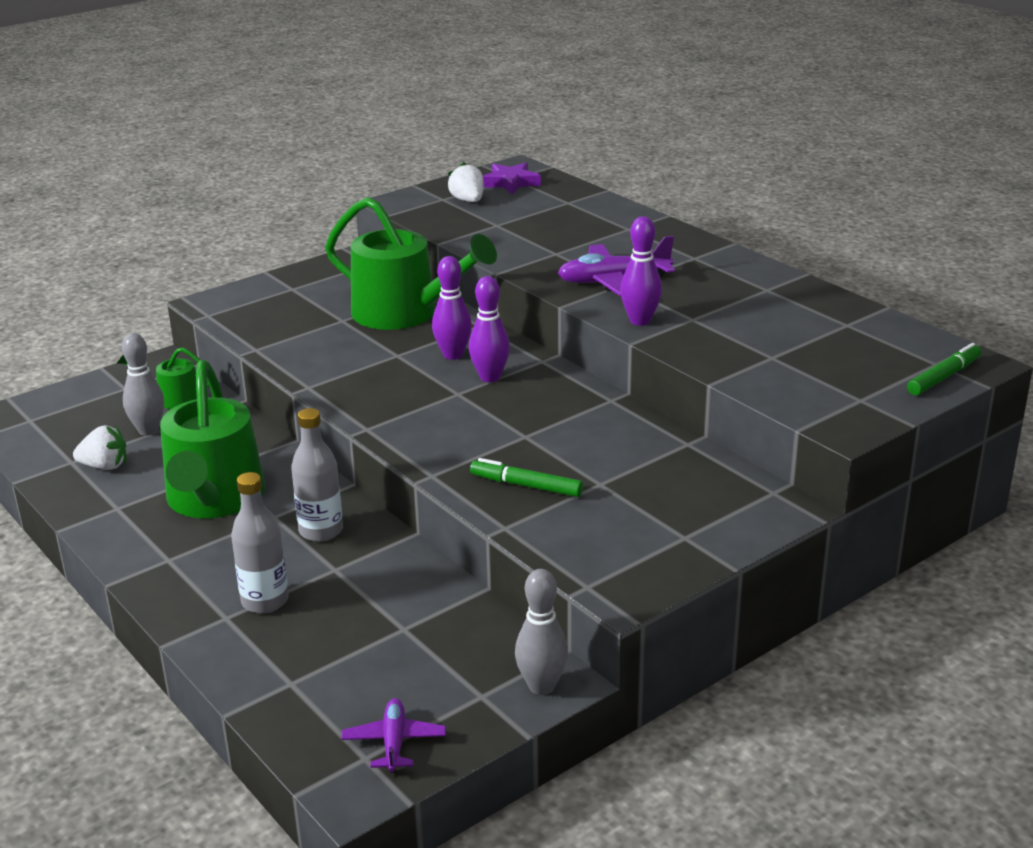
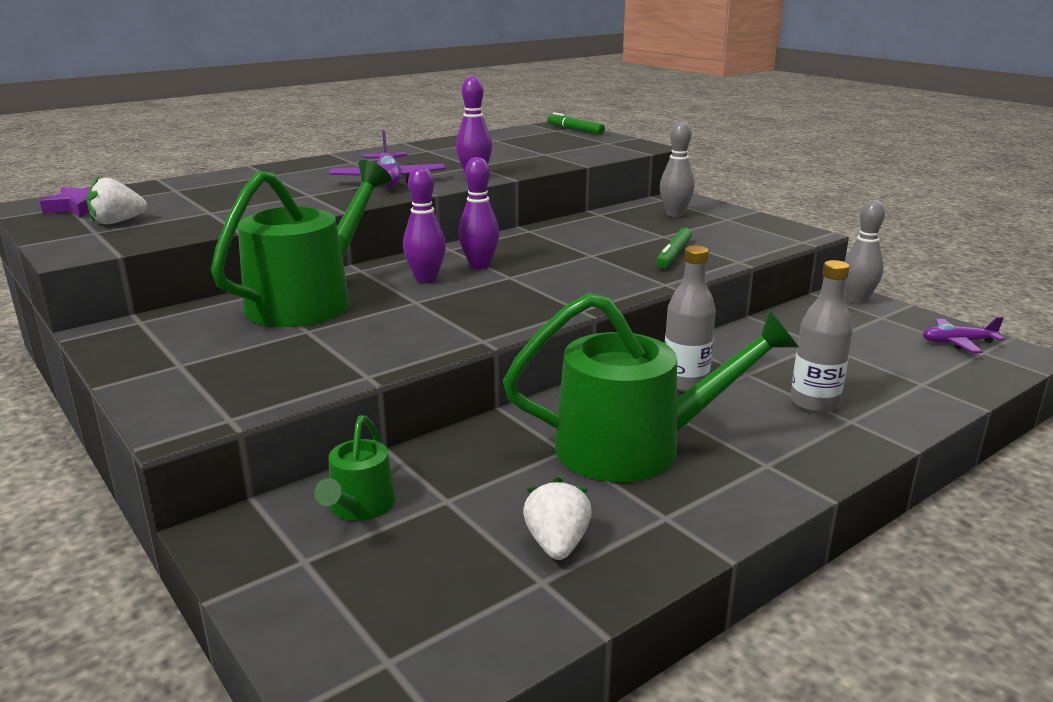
camera: 90 degrees left, 5 degrees down
grey bowling pin [122,333,164,436] -> grey bowling pin moved to [660,121,694,217]

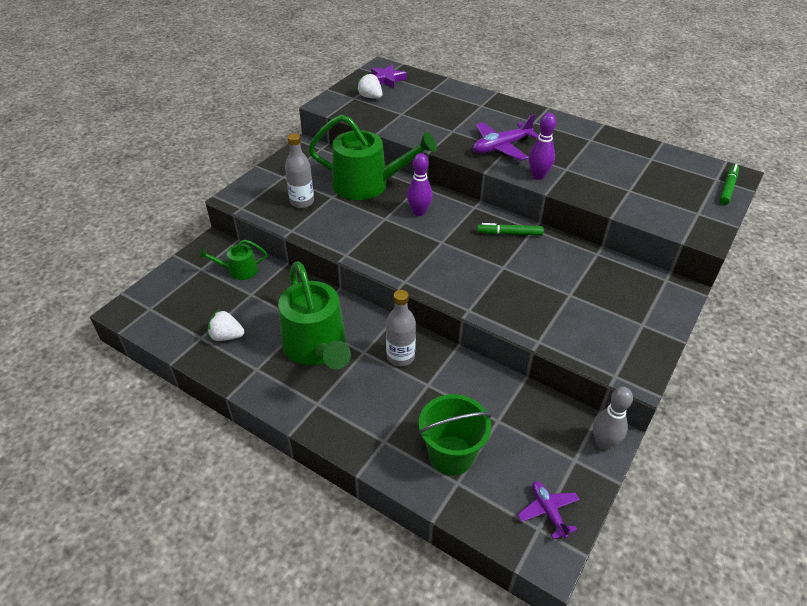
camera: 70 degrees right, 20 degrees up
purple bowling pin [458,157,499,269] -> none
white strawberry [523,477,592,560] -> white strawberry turned 150 degrees counterclockwise [208,309,244,341]
green marker [656,228,692,268] -> green marker moved to [477,223,544,236]
grey bowling pin [660,121,694,217] -> none
grey bottle [790,260,853,413] -> grey bottle moved to [285,133,314,208]
none -> green bucket [418,394,492,476]

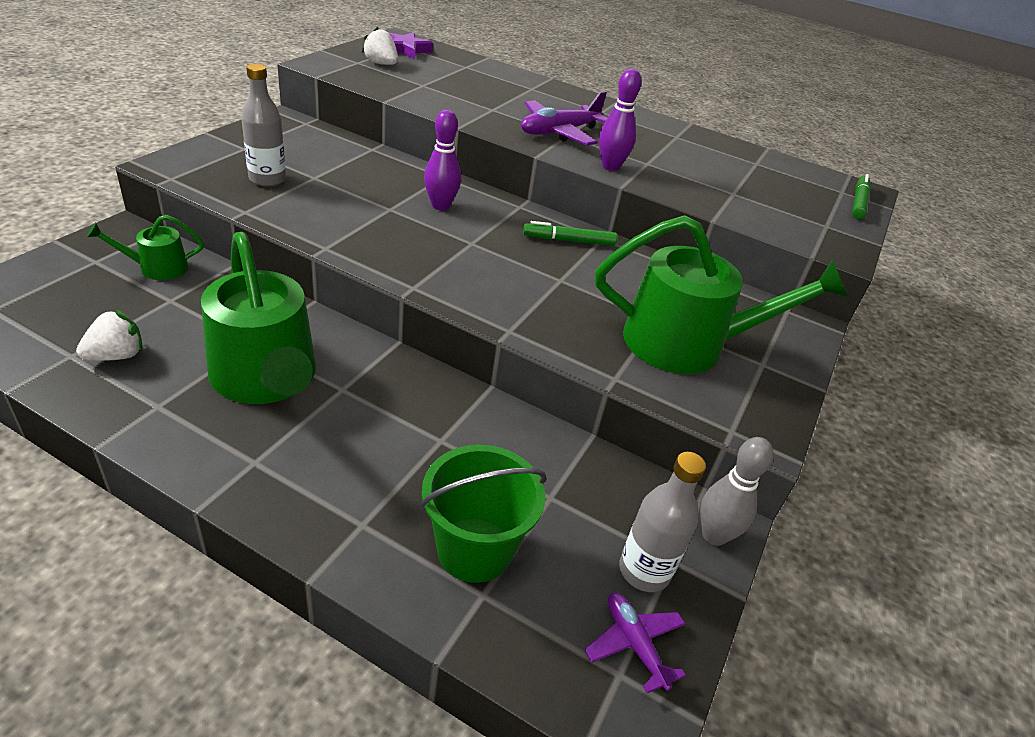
camera: 10 degrees left, 5 degrees down
white strawberry [208,309,244,341] -> white strawberry turned 135 degrees clockwise [76,310,143,361]
green watering can [308,115,437,200] -> green watering can moved to [595,215,848,374]
grey bottle [386,290,416,366] -> grey bottle moved to [619,452,706,592]

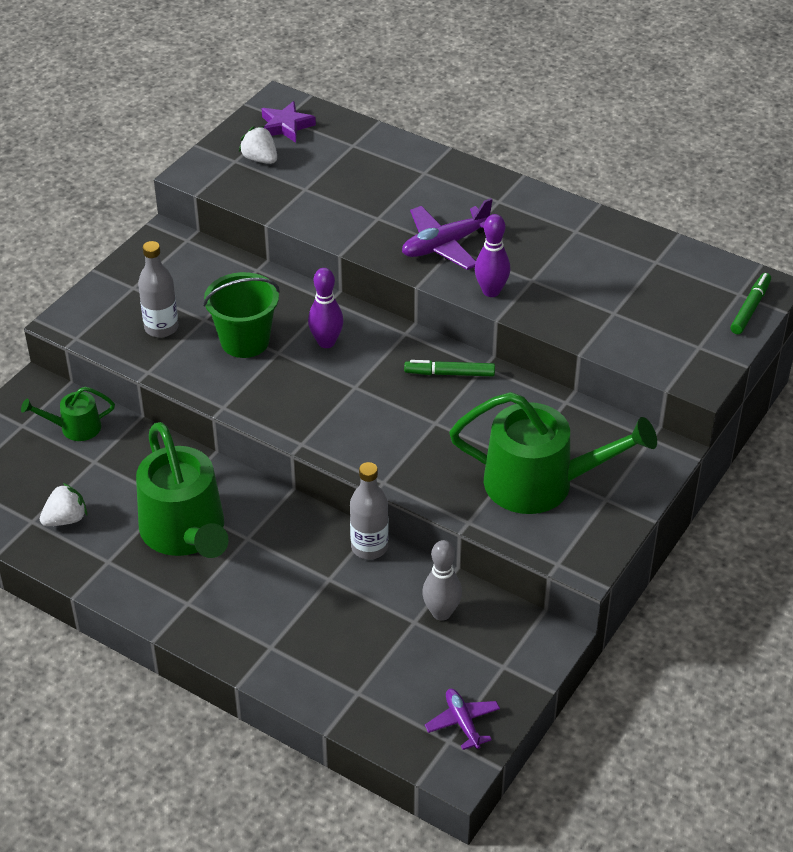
camera: 10 degrees right, 5 degrees up
green bucket [421,445,547,583] -> green bucket moved to [203,272,280,358]
grey bottle [619,452,706,592] -> grey bottle moved to [350,462,389,559]
grey bowling pin [700,437,774,546] -> grey bowling pin moved to [422,540,462,621]

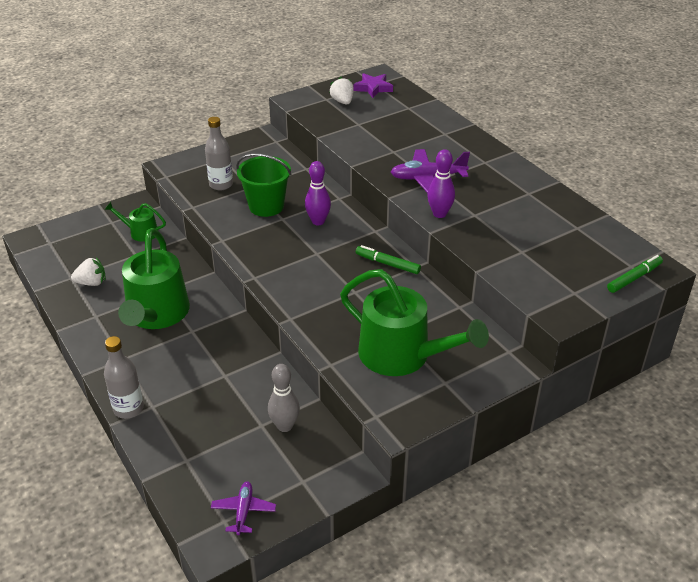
camera: 25 degrees right, 5 degrees down
grey bottle [350,462,389,559] -> grey bottle moved to [104,336,144,419]

